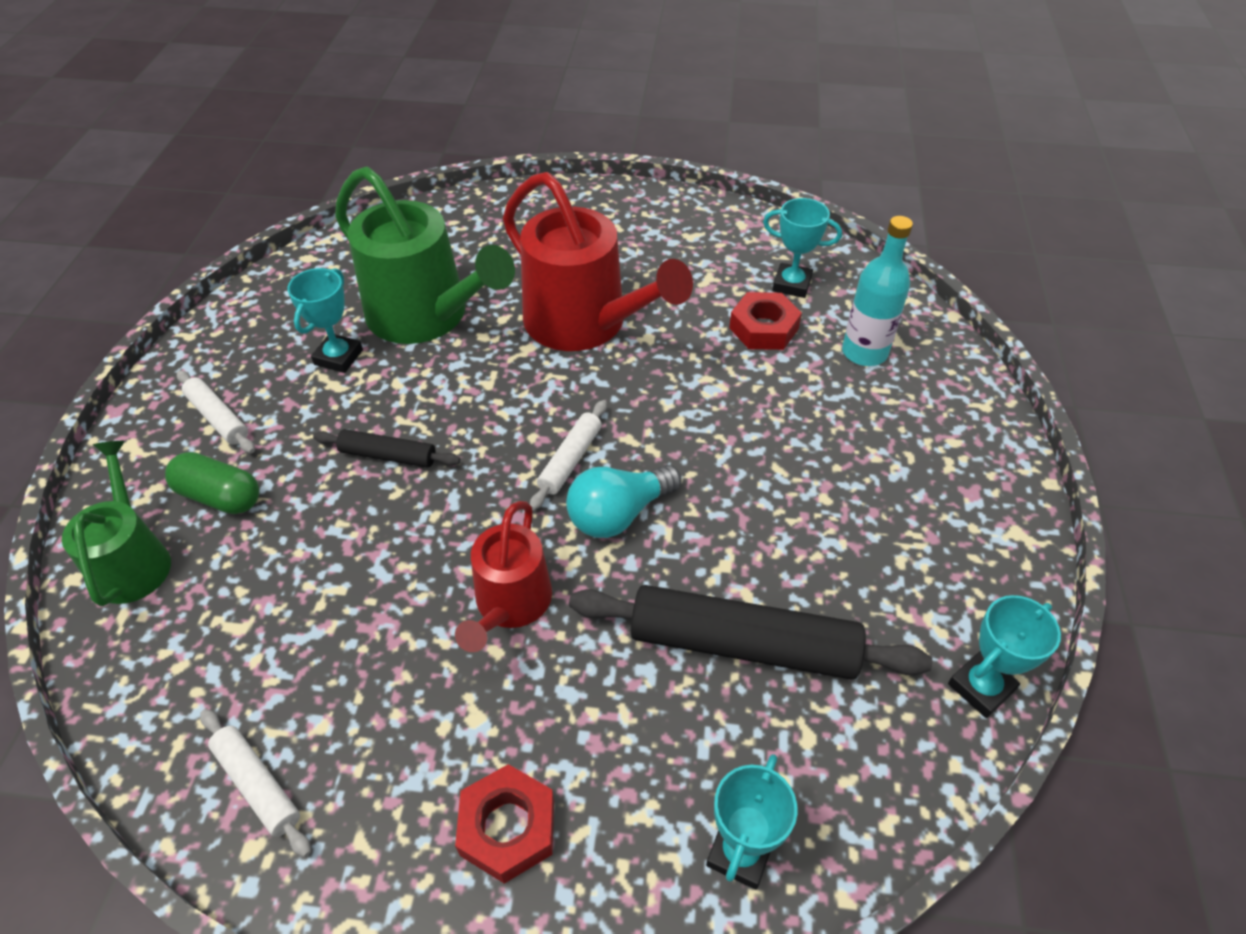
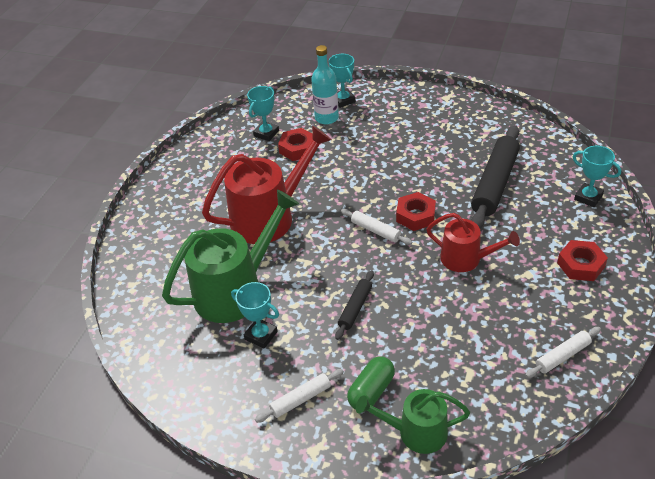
camera: 75 degrees left, 5 degrees down
turquoise light bulb [566,465,681,538] -> red nut [396,192,436,231]
turquoise trophy [948,595,1061,718] -> turquoise trophy moved to [329,54,356,108]

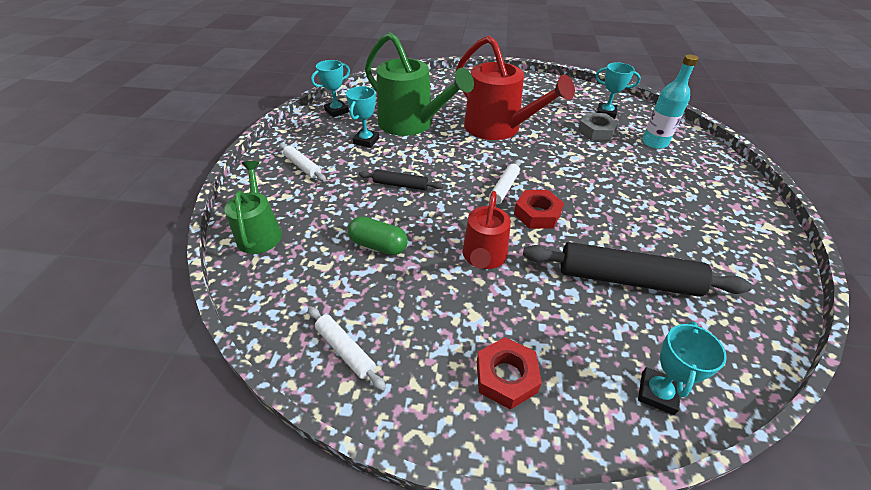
camera: 75 degrees right, 0 degrees up
red nut [278,128,313,161] -> grey nut [578,113,619,141]
turquoise trophy [329,54,356,108] -> turquoise trophy moved to [311,60,350,117]
green capsule [347,356,395,409] -> green capsule moved to [348,216,408,255]

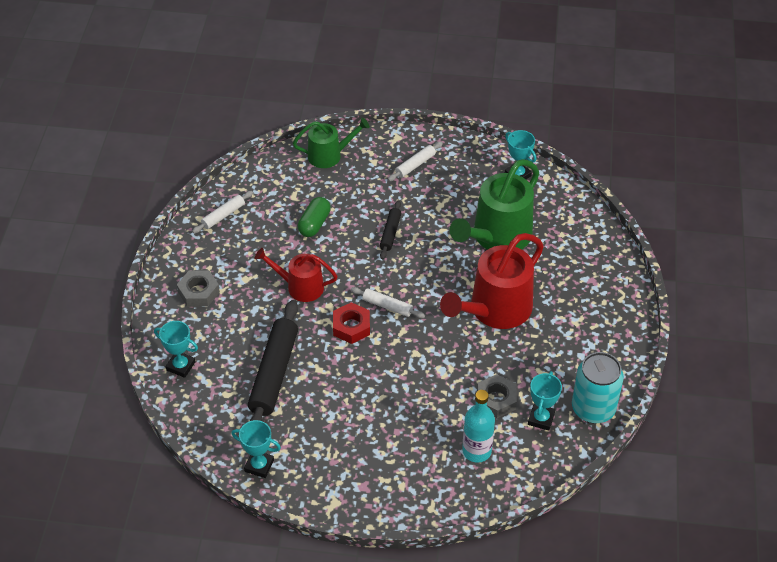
camera: 90 degrees right, 5 degrees up
turquoise trophy [346,86,379,148] -> turquoise trophy moved to [231,420,281,478]
red nut [477,337,542,410] -> grey nut [177,270,220,307]
none -> turquoise can [572,352,624,424]

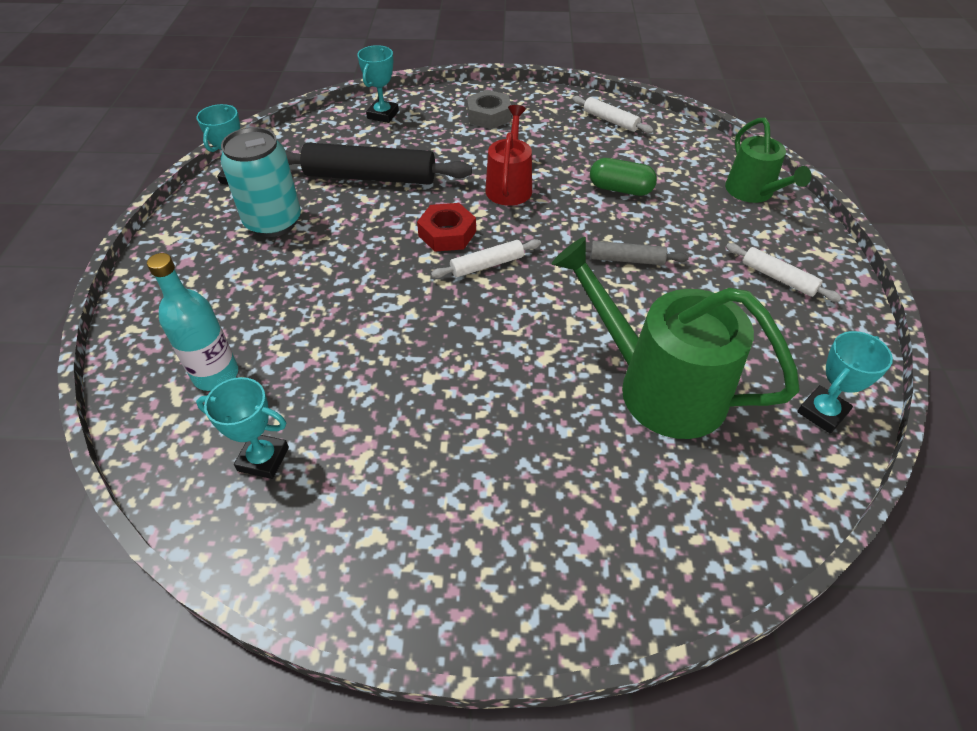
camera: 85 degrees right, 0 degrees up
white rolling pin [351,287,425,318] -> white rolling pin turned 45 degrees clockwise [431,239,541,278]
black rolling pin [380,200,401,259] -> grey rolling pin [586,241,689,265]
red watering can [440,233,544,329] -> none
grey nut [477,374,517,418] -> none
turquoise can [572,352,624,424] -> turquoise can moved to [221,127,301,237]

